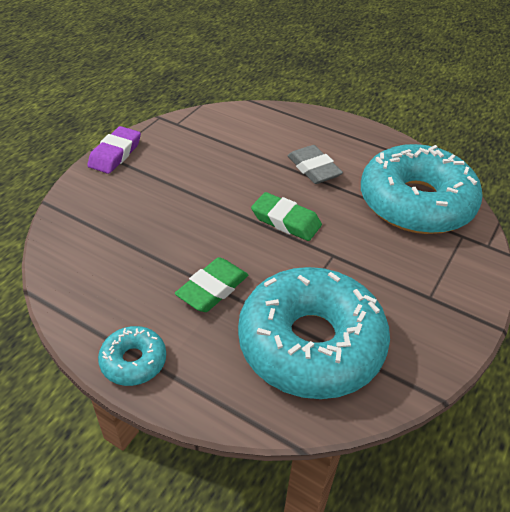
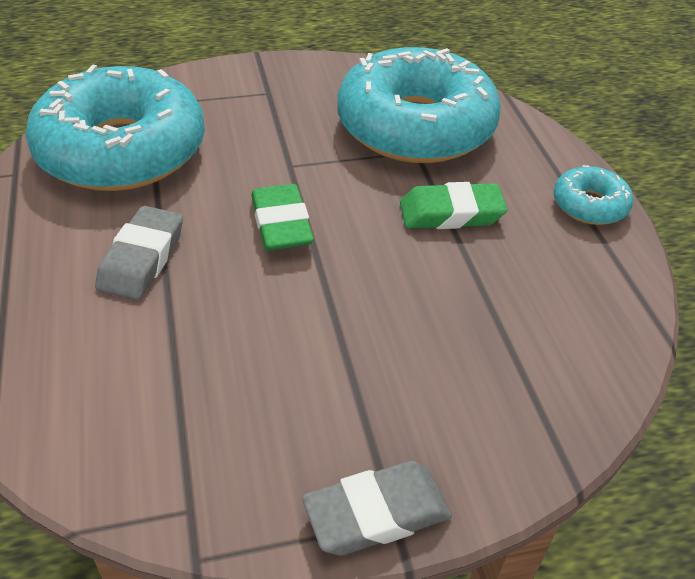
camera: 135 degrees left, 0 degrees up
purple eraser [87,126,141,174] -> grey eraser [302,461,452,556]

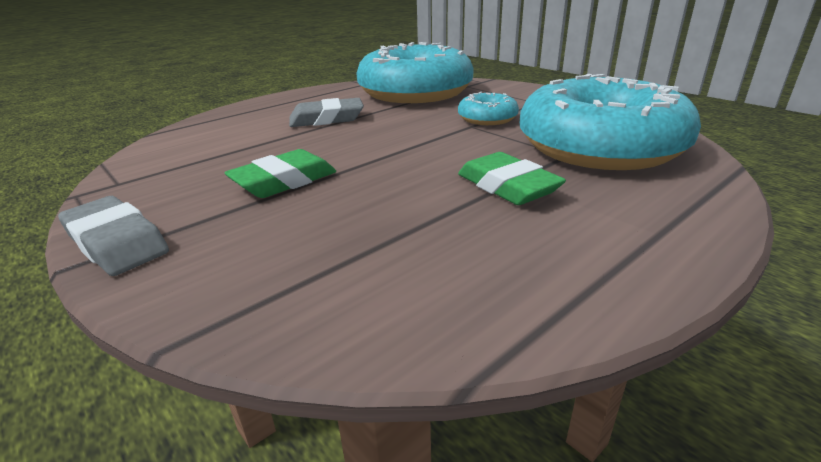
camera: 65 degrees right, 15 degrees down
green eraser [251,184,314,250] -> green eraser moved to [224,149,336,198]
turquoise donut [554,165,633,225] -> turquoise donut moved to [458,92,519,125]

